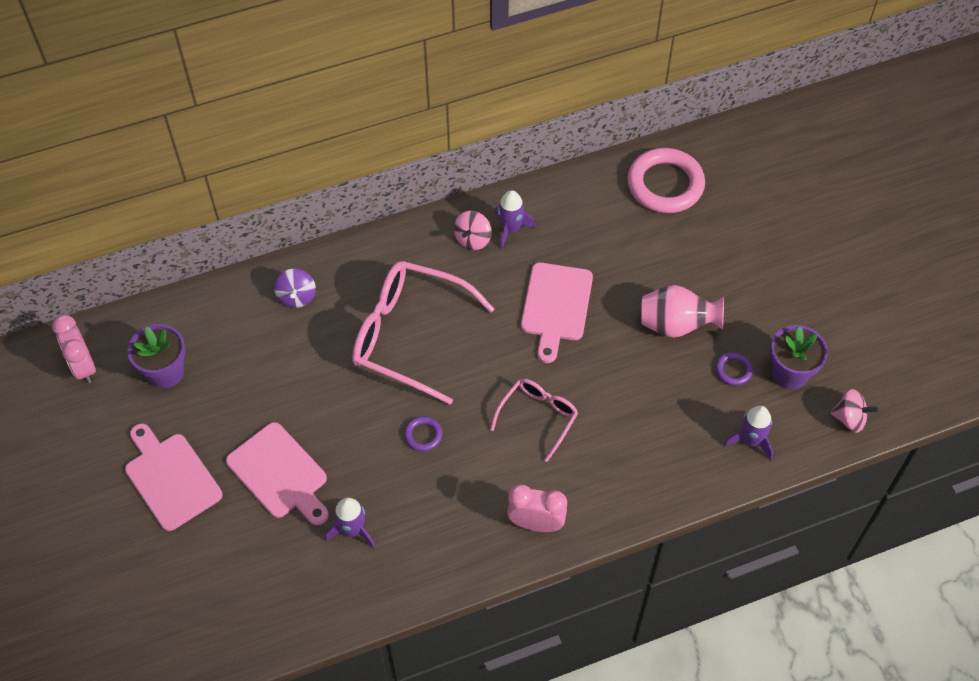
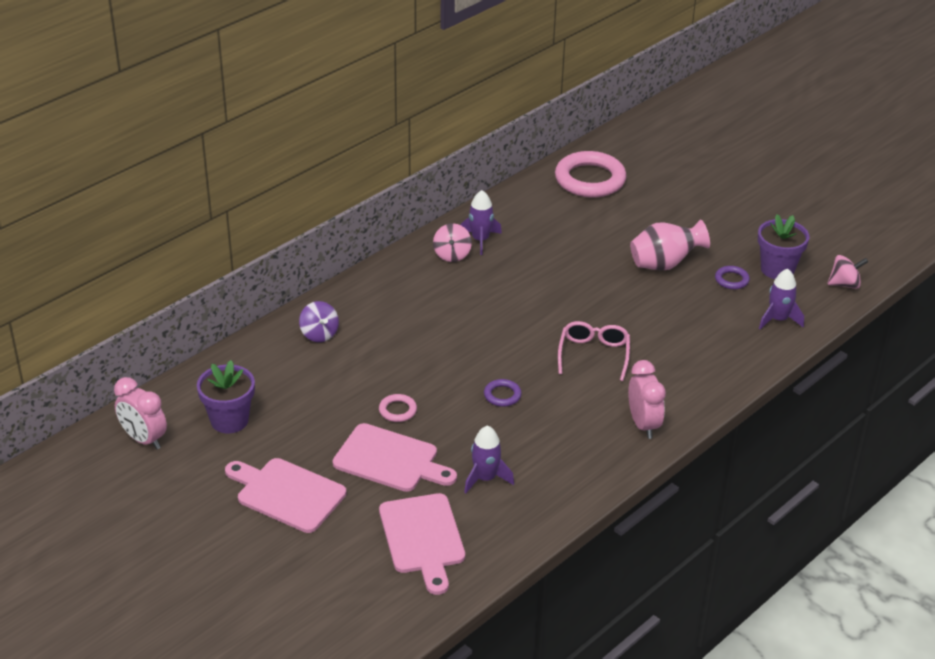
camera: 25 degrees left, 20 degrees down
pink glasses [352,261,494,405] -> none
pink clock [507,484,567,532] -> pink clock turned 90 degrees clockwise [628,360,666,439]
pink cutting board [521,262,593,363] -> pink cutting board moved to [379,493,465,595]
none -> pink ring [379,394,417,422]

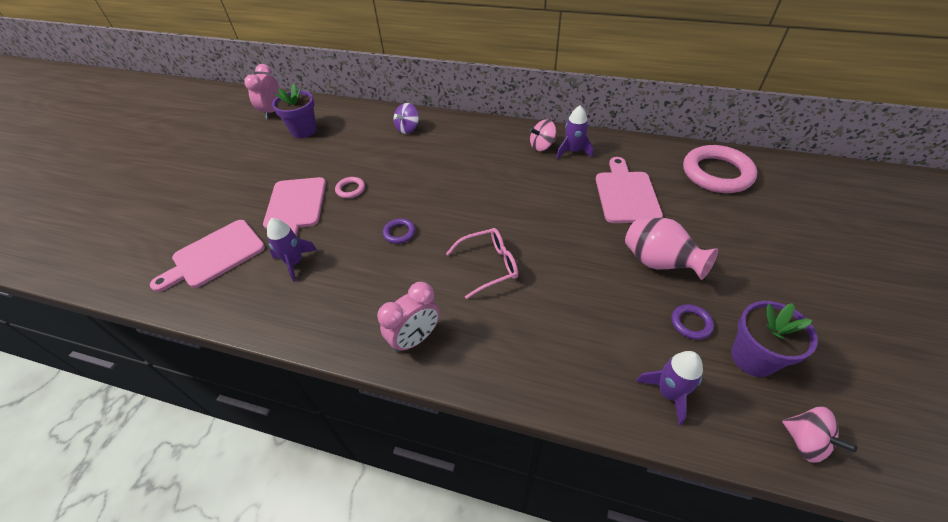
camera: 65 degrees right, 10 degrees up
pink cutting board [225,458,346,533] -> pink cutting board moved to [596,157,663,223]

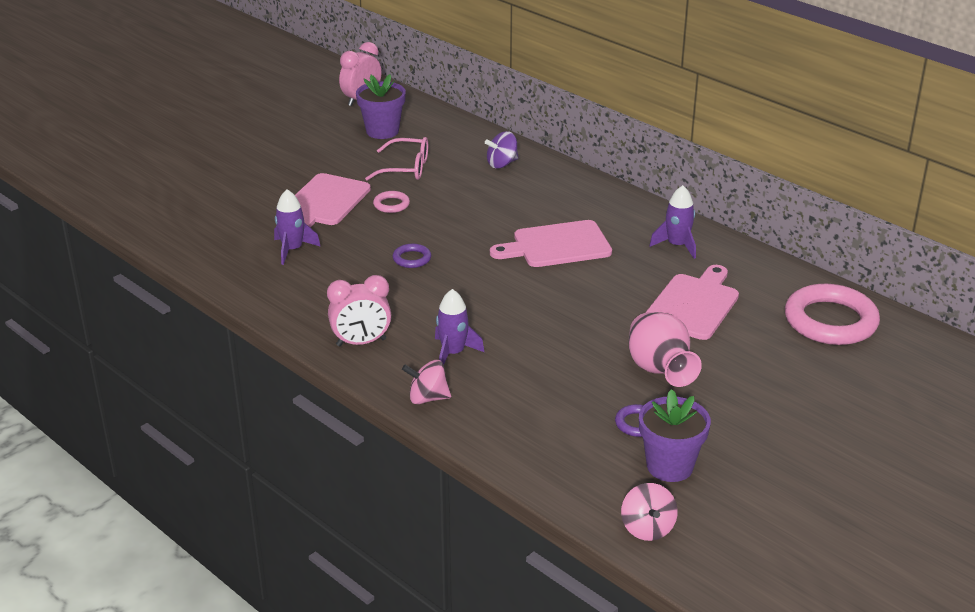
camera: 25 degrees right, 15 degrees down
pink cutting board [150,220,265,292] -> pink cutting board moved to [490,220,612,267]
pink glasses [446,228,518,299] -> pink glasses moved to [365,137,428,180]
pink spinning top [530,120,556,151] -> pink spinning top moved to [402,360,451,404]
purple rocket [636,351,703,426] -> purple rocket moved to [435,289,484,365]

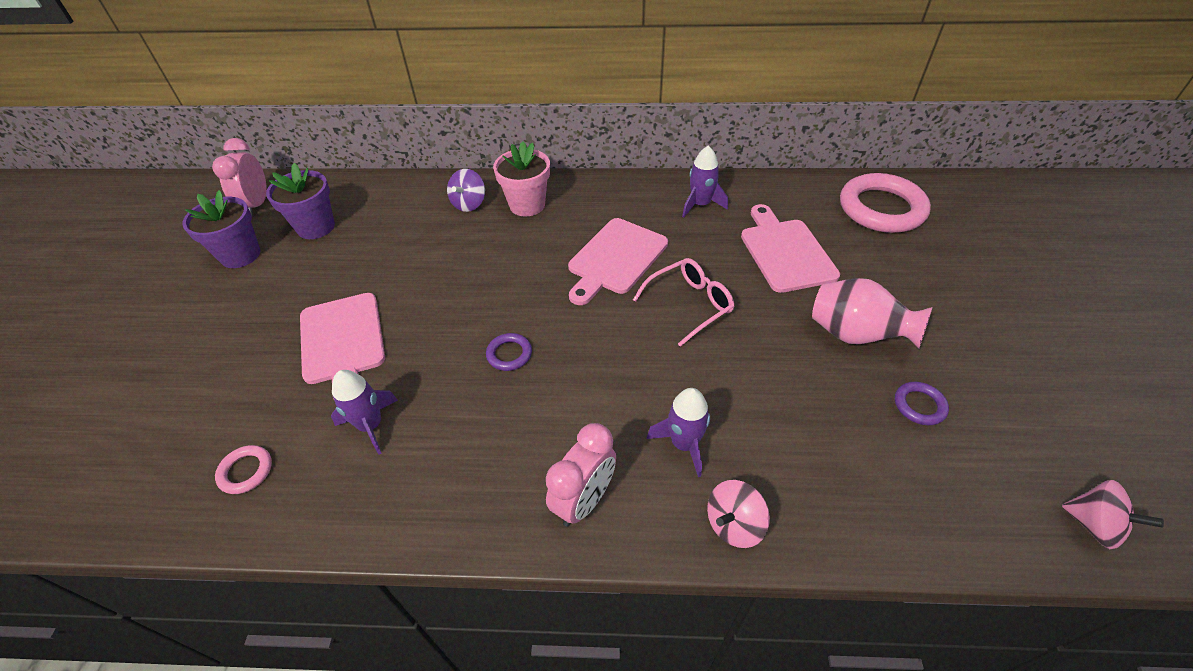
camera: 40 degrees left, 15 degrees up
pink glasses [365,137,428,180] -> pink glasses moved to [633,258,735,347]
pink ring [373,191,410,213] -> pink ring moved to [215,445,272,494]
purple flower pot [639,389,711,482] -> purple flower pot moved to [182,190,260,268]
none -> pink flower pot [493,141,550,216]

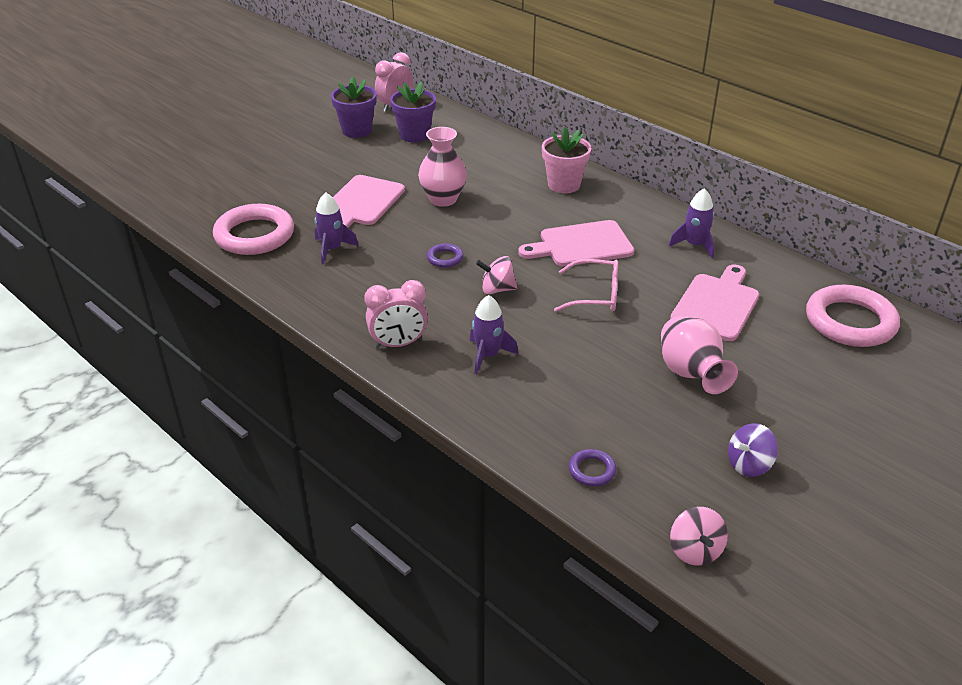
camera: 40 degrees right, 10 degrees down
pink ring [215,445,272,494] -> pink ring [213,204,294,255], size x2.24
purple spinning top [447,169,485,212] -> purple spinning top moved to [728,423,778,477]
pink spinning top [707,480,770,548] -> pink spinning top moved to [476,256,518,294]
purple ring [895,382,949,425] -> purple ring moved to [569,449,616,486]
none -> pink vase [418,127,467,207]

